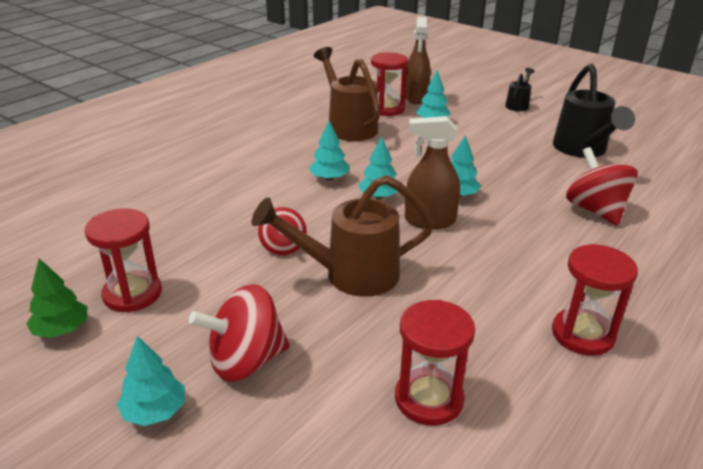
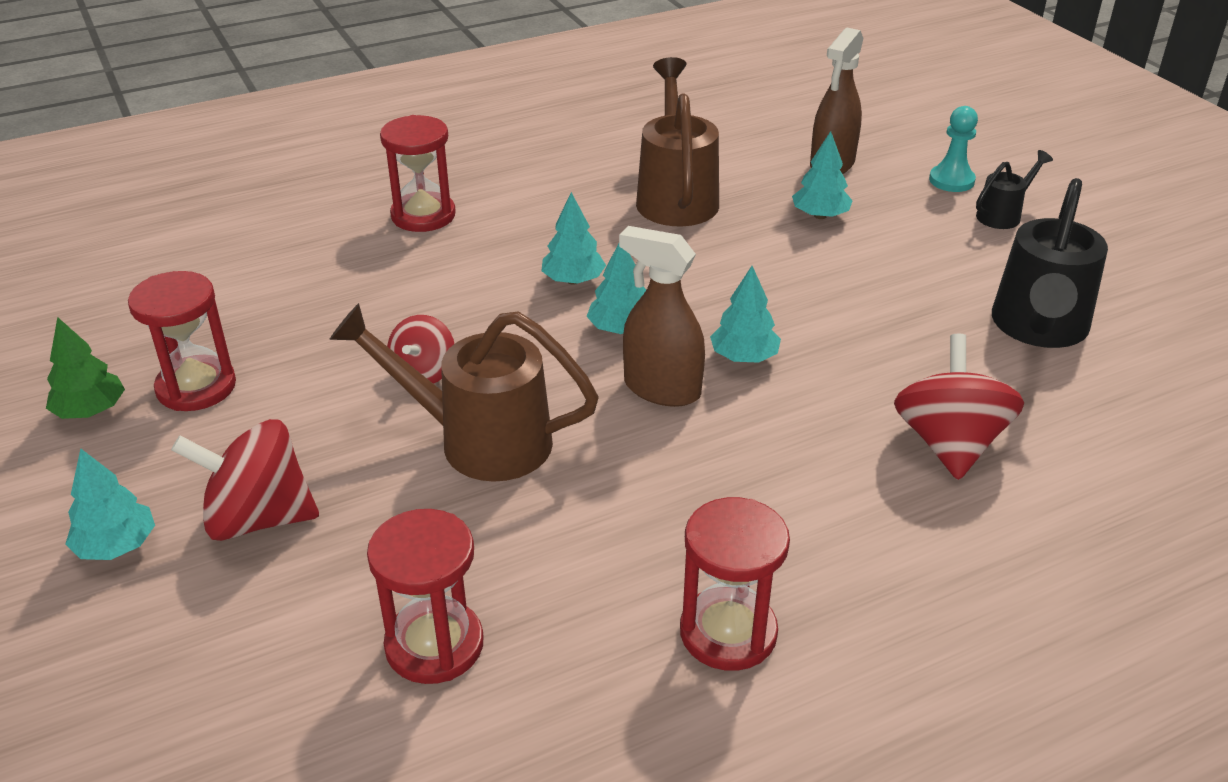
camera: 25 degrees right, 5 degrees up
red hourglass [371,52,408,116] -> red hourglass moved to [380,115,456,232]
none -> turquoise pawn [929,106,978,192]

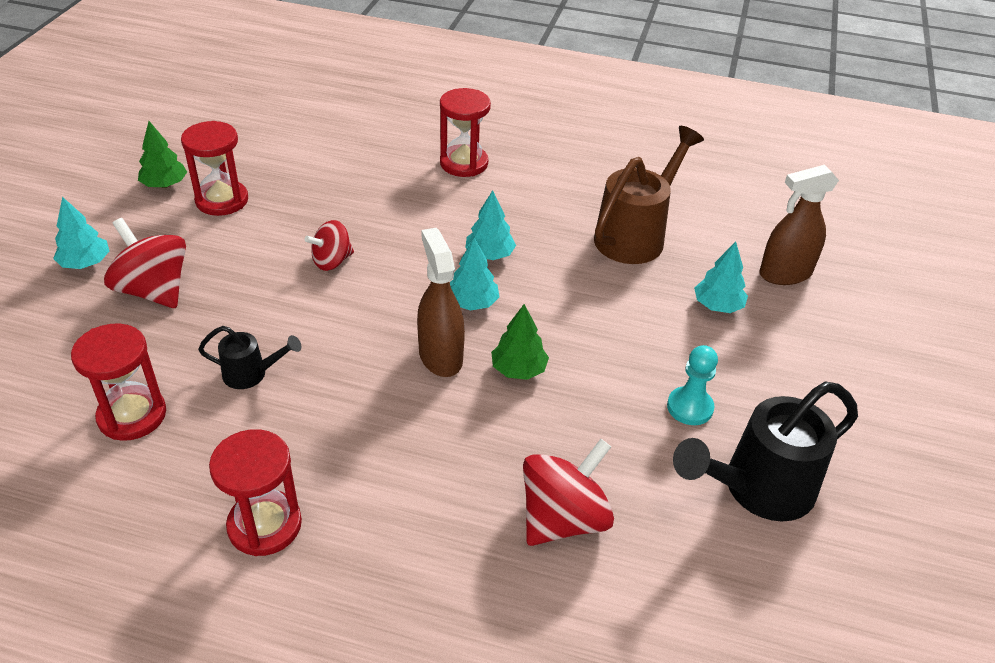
camera: 40 degrees right, 5 degrees up
brown watering can [329,303,599,482] -> none
turquoise tree [710,266,781,363] -> green tree [491,304,549,380]
turquoise pawn [929,106,978,192] -> turquoise pawn moved to [667,345,718,425]
black watering can [976,150,1053,229] -> black watering can moved to [198,326,301,389]

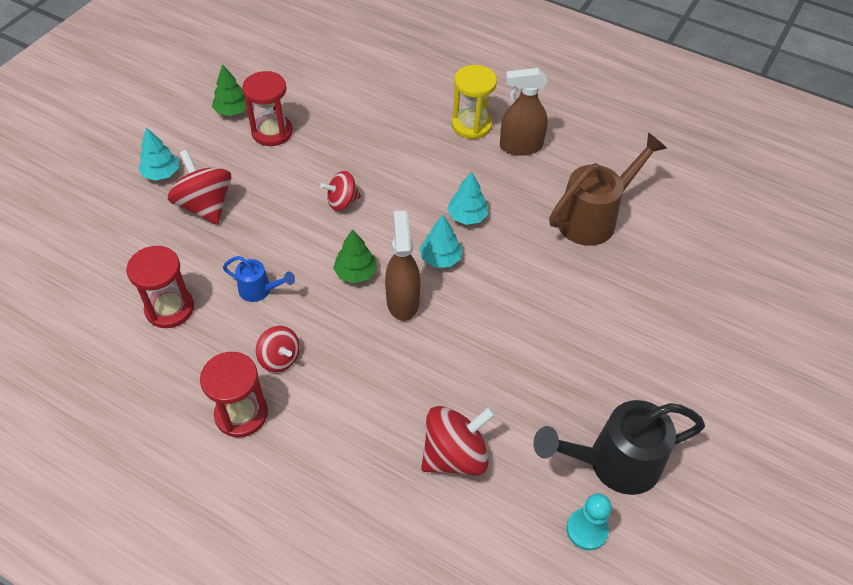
camera: 15 degrees right, 10 degrees up
black watering can [198,326,301,389] -> blue watering can [223,256,295,302]
red hourglass [440,88,491,177] -> yellow hourglass [452,65,497,139]
green tree [491,304,549,380] -> green tree moved to [333,229,377,283]
turquoise pawn [667,345,718,425] -> turquoise pawn moved to [566,493,612,551]
turquoise tree [694,242,748,313] -> none
brown spray bottle [760,165,839,285] -> brown spray bottle moved to [500,68,548,156]
none -> red spinning top [256,326,300,372]

